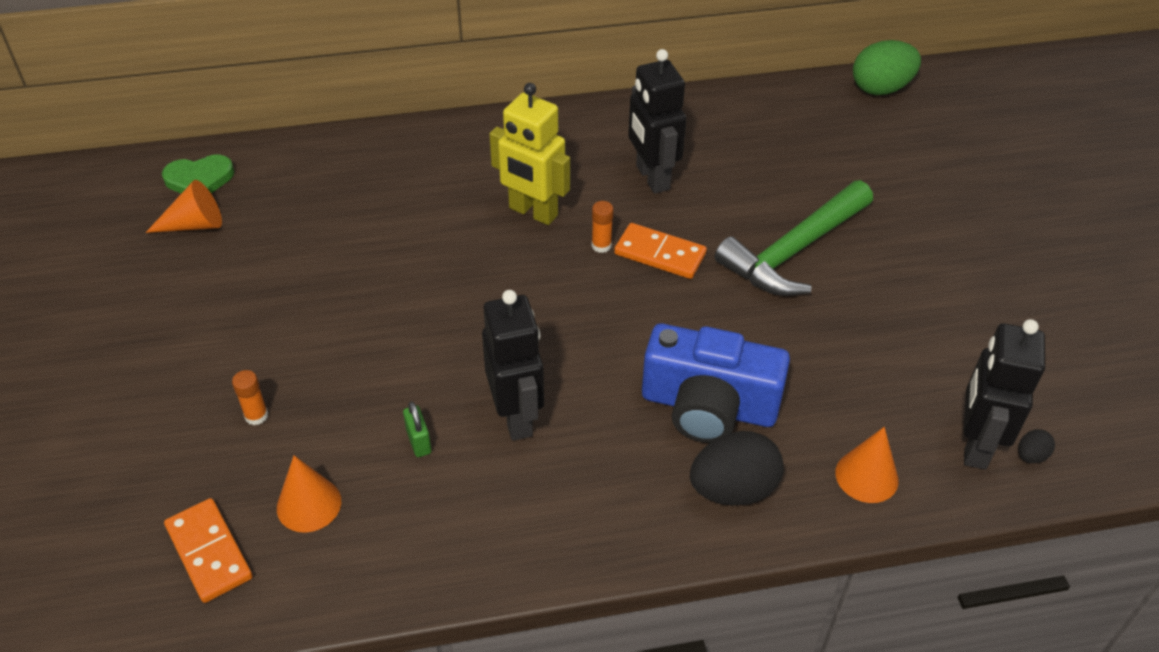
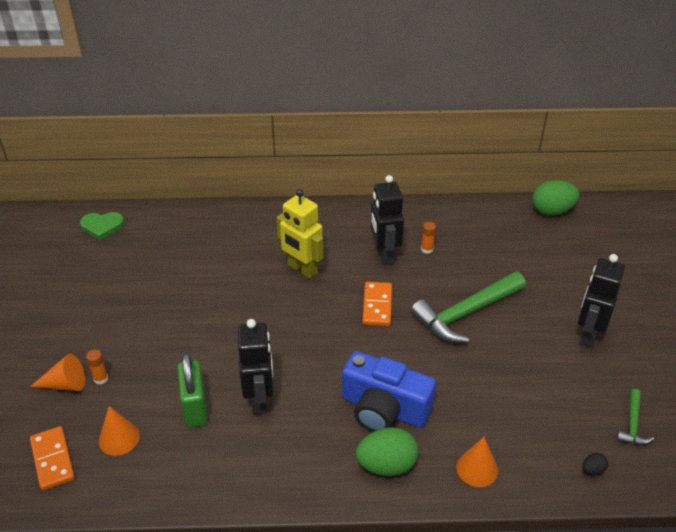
camera: 10 degrees right, 5 degrees down
orange cone [146,180,222,233] -> orange cone moved to [30,354,85,391]
green padlock [403,401,431,457] -> green padlock [177,353,208,428], size x2.03
orange glue stick [592,201,614,253] -> orange glue stick moved to [421,222,436,254]
orange domino [614,223,707,279] -> orange domino turned 60 degrees clockwise [362,282,392,326]
black egg [690,431,784,505] -> green egg [356,427,419,476]
black robot [964,319,1045,470] -> black robot moved to [578,254,625,348]
none -> green hammer [616,389,654,445]

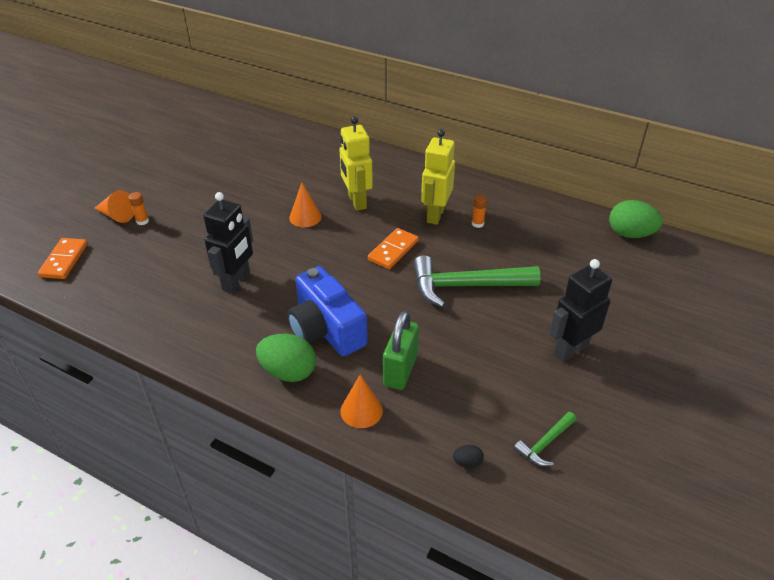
camera: 30 degrees right, 0 degrees up
green heart [80,212,125,240] -> none
orange cone [99,406,140,456] -> orange cone moved to [289,183,321,227]
green padlock [177,353,208,428] -> green padlock moved to [383,311,419,390]
black robot [370,175,404,266] -> yellow robot [421,129,455,225]

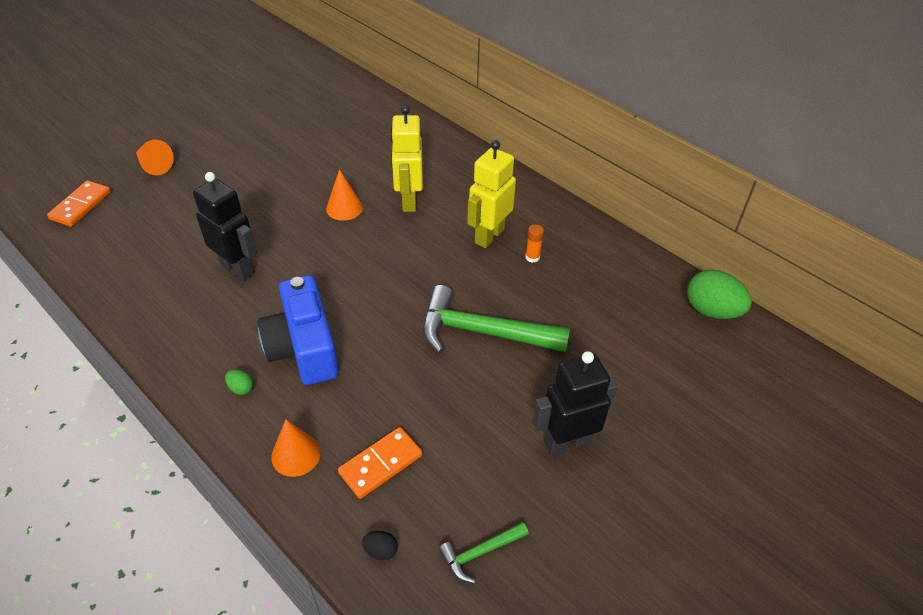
camera: 15 degrees right, 5 degrees up
orange glue stick [128,192,149,225] -> none
black robot [203,192,253,293] -> black robot turned 90 degrees counterclockwise [193,172,257,281]
green egg [256,334,316,382] -> green egg [225,369,253,395], size x0.45
orange domino [368,228,418,269] -> orange domino moved to [338,427,422,499]
green padlock [383,311,419,390] -> none

